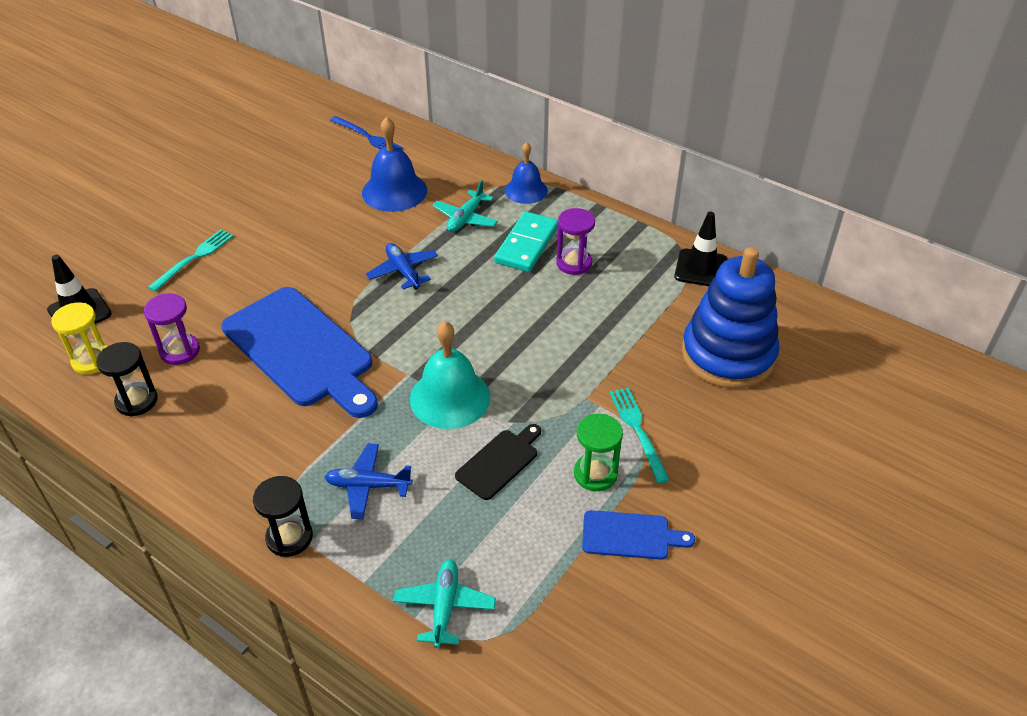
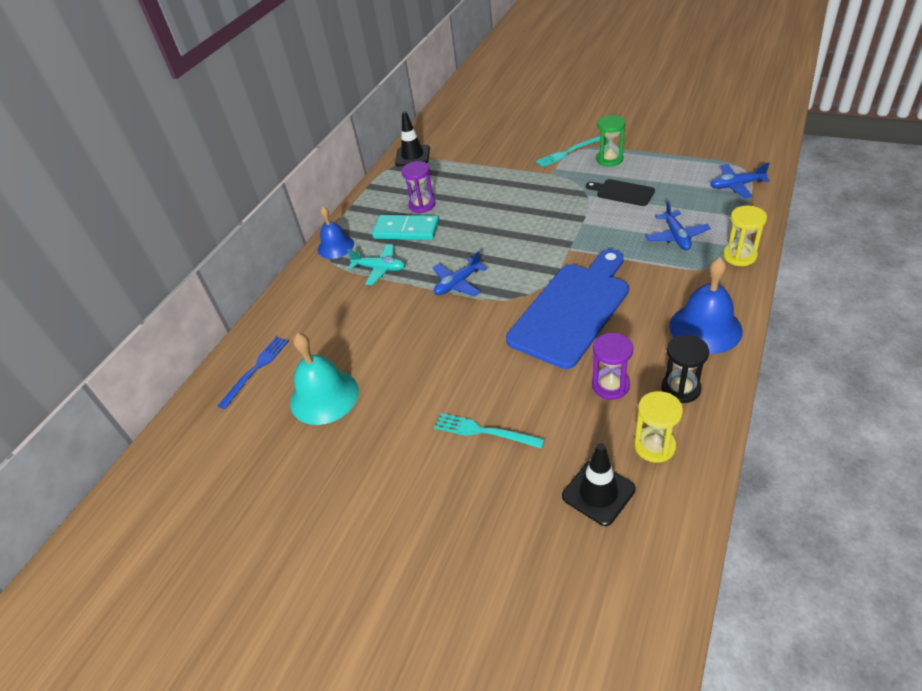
camera: 95 degrees left, 0 degrees up
black hourglass [253,476,313,557] -> yellow hourglass [723,206,767,266]
blue bell [362,117,427,212] -> blue bell moved to [669,257,742,354]
turquoise plane [393,559,496,648] -> blue plane [710,162,770,198]
turquoise bell [410,321,491,429] -> turquoise bell moved to [290,333,359,425]
blue cutting board [582,510,695,560] -> none
blue stacking toy [682,247,779,389] -> none

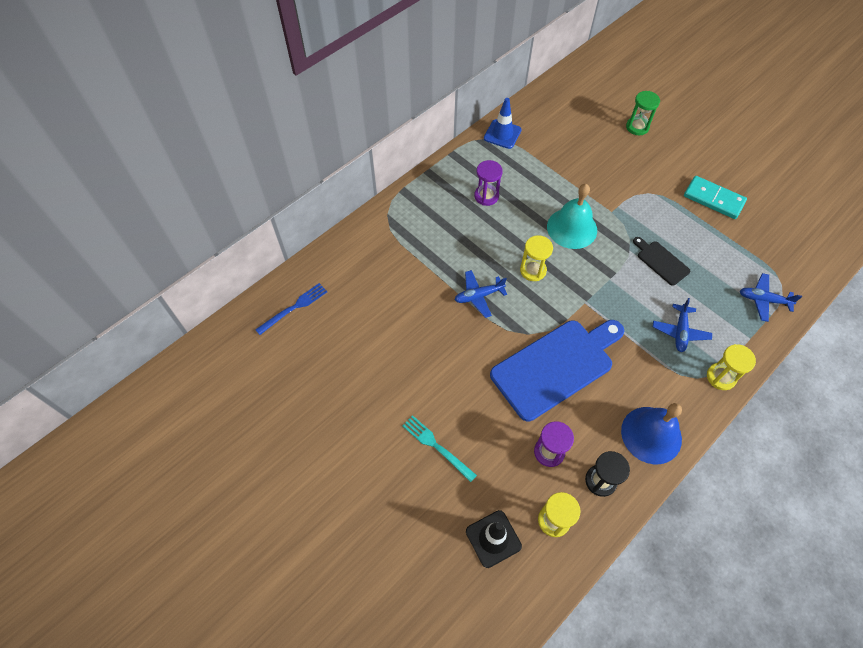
camera: 15 degrees right, 15 degrees up
turquoise bell [290,333,359,425] -> turquoise bell moved to [547,184,597,249]
blue bell [318,207,354,259] -> none
turquoise plane [347,244,405,285] -> none
turquoise domino [372,215,439,240] -> turquoise domino moved to [684,176,747,219]
black traffic cone [395,111,430,166] -> blue traffic cone [484,98,522,149]
turquoise fork [536,136,601,167] -> none
green hourglass [596,115,626,167] -> green hourglass moved to [626,91,660,135]
none -> yellow hourglass [520,235,553,281]

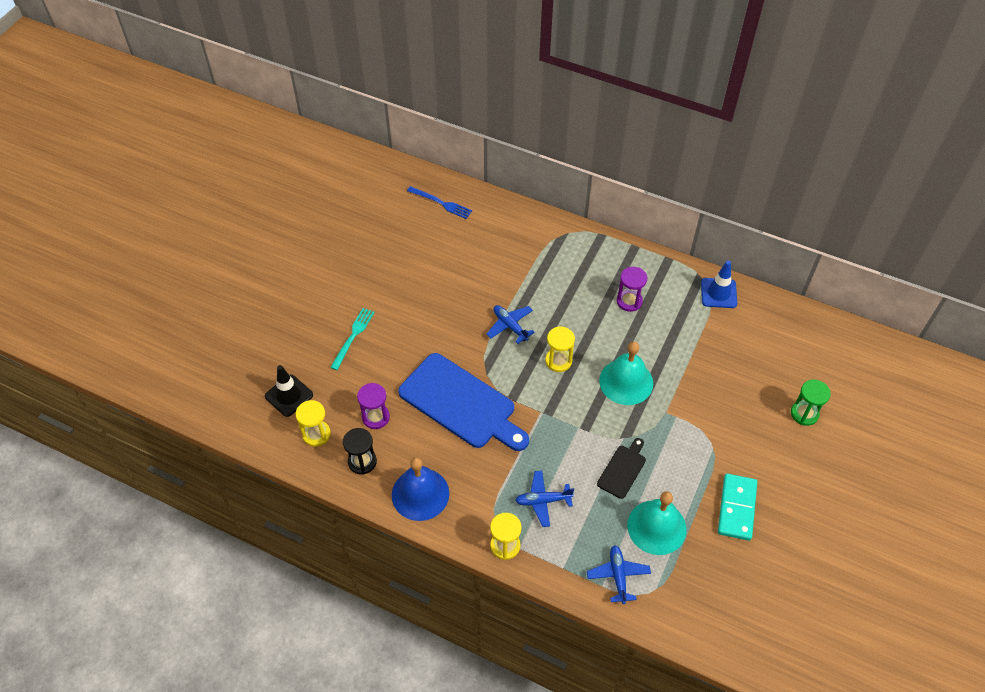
camera: 70 degrees right, 5 degrees down
none -> turquoise bell [627,491,686,555]

